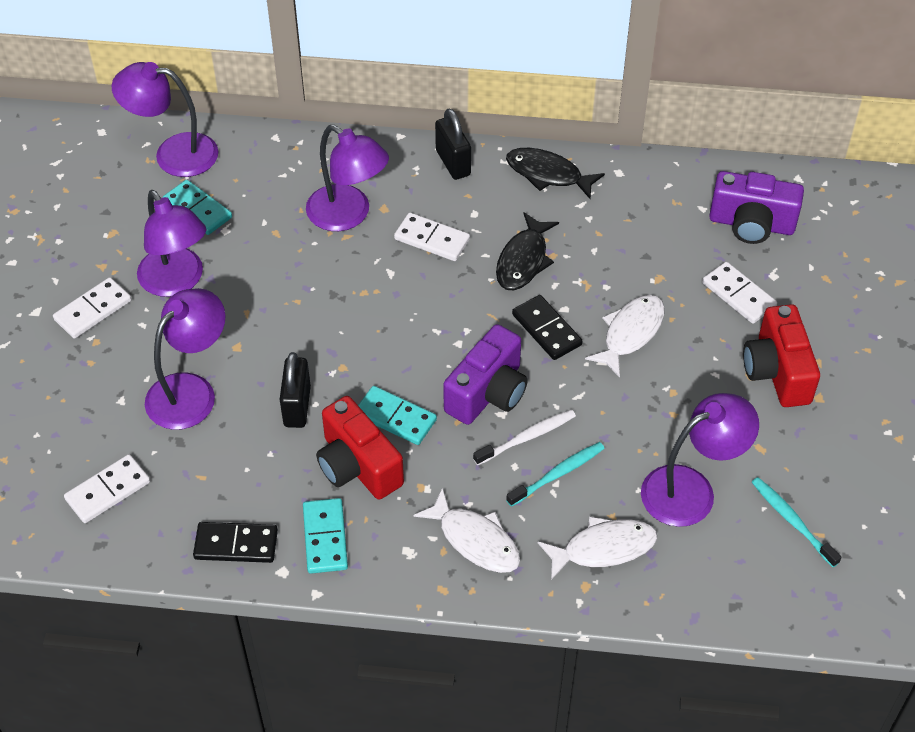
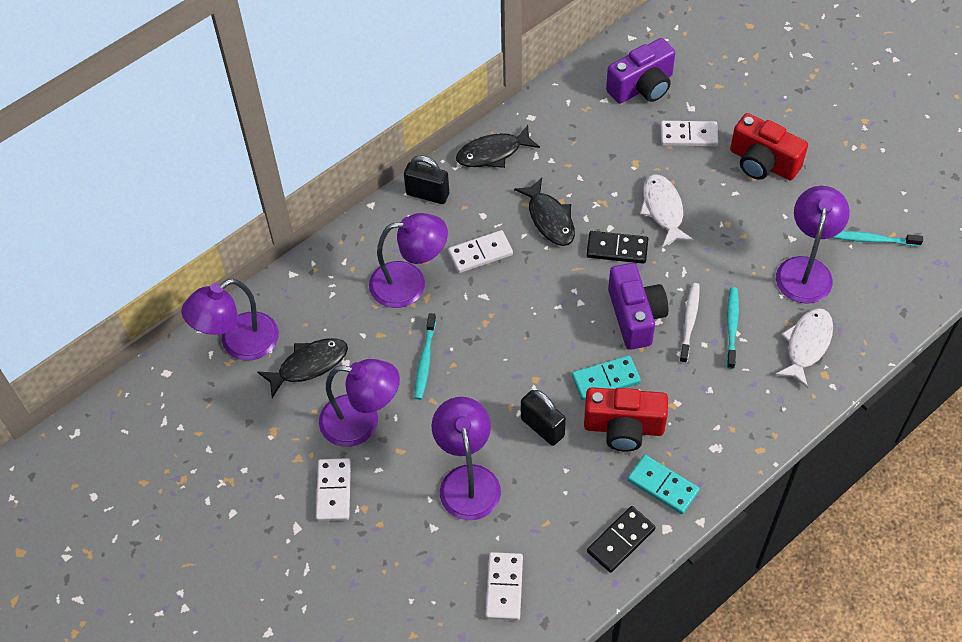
camera: 45 degrees left, 5 degrees up
turquoise domino [163,180,232,235] -> black fish [257,338,348,398]
white fish [414,488,520,573] -> none
none -> turquoise toothbrush [414,313,436,400]

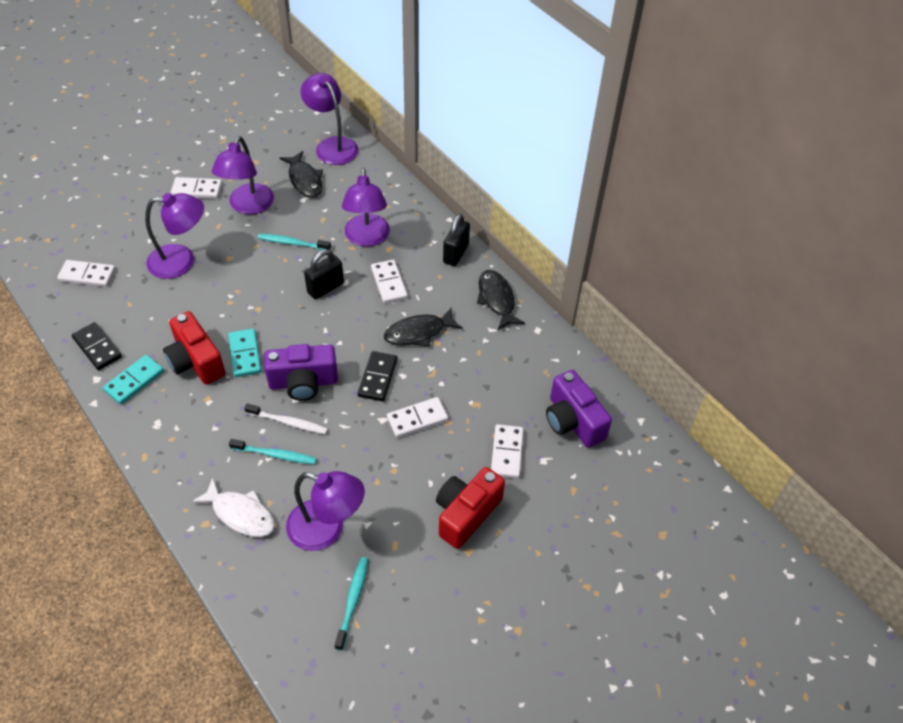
camera: 90 degrees right, 5 degrees down
black padlock [521,390,566,446] -> black padlock moved to [304,249,344,299]
red camera [584,387,668,451] -> red camera turned 45 degrees counterclockwise [163,311,225,385]
white fish [640,174,694,247] -> white domino [387,397,448,438]

